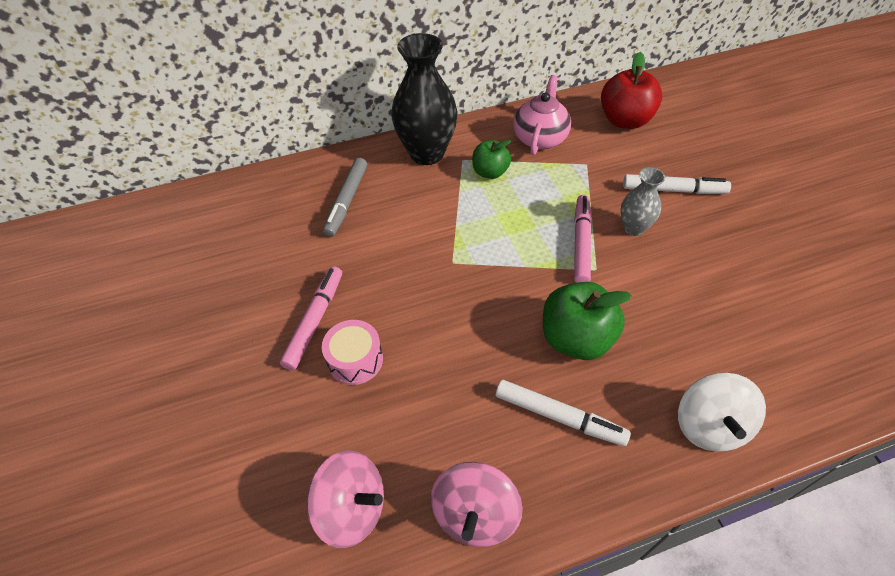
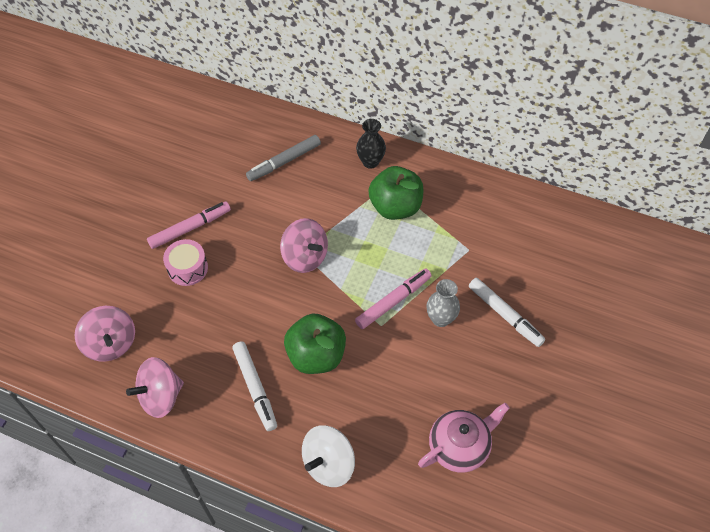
camera: 40 degrees right, 5 degrees up
black vase [391,33,458,165] -> black vase [356,119,386,169], size x0.53
green apple [472,140,511,179] -> green apple [368,166,424,220], size x1.60
pink teapot [513,75,571,155] -> pink teapot moved to [418,403,510,473]
red apple [601,52,662,129] -> none
none -> pink spinning top [280,218,328,273]

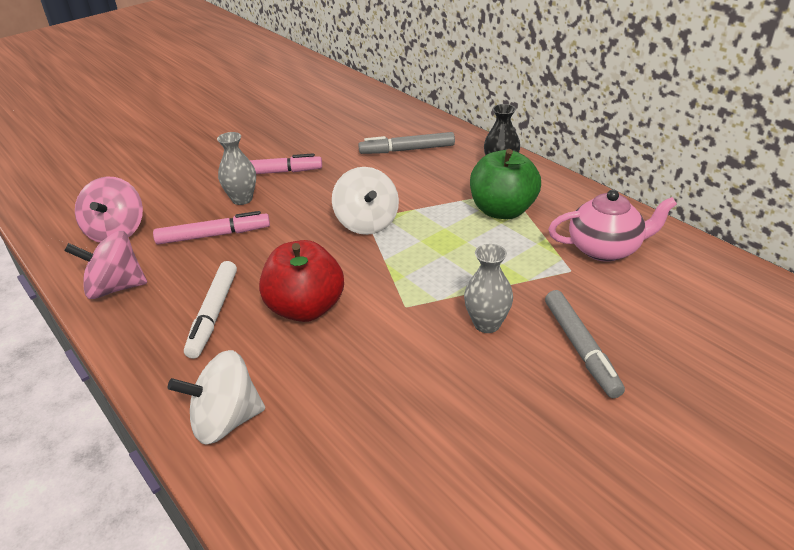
camera: 30 degrees right, 20 degrees down
pink drum [163,239,208,286] -> grey vase [217,132,256,205]
pink spinning top [280,218,328,273] -> white spinning top [332,167,399,235]
green apple [284,314,346,374] -> red apple [259,240,344,322]
pink marker [355,269,432,329] -> pink marker moved to [153,211,270,245]
pink teapot [418,403,510,473] -> pink teapot moved to [548,189,677,262]
white marker [469,278,545,347] -> grey marker [545,290,625,398]

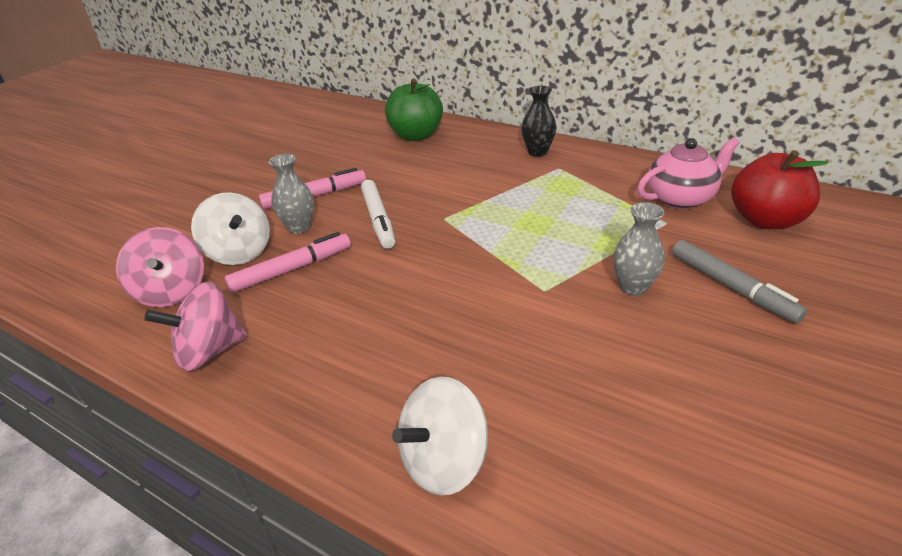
camera: 20 degrees left, 0 degrees up
white marker [184,261,237,359] -> white marker moved to [361,180,395,249]
red apple [259,240,344,322] -> red apple moved to [731,150,828,229]
white spinning top [332,167,399,235] -> white spinning top moved to [191,192,270,265]
grey marker [358,132,455,154] -> none
green apple [470,149,541,219] -> green apple moved to [385,79,443,141]

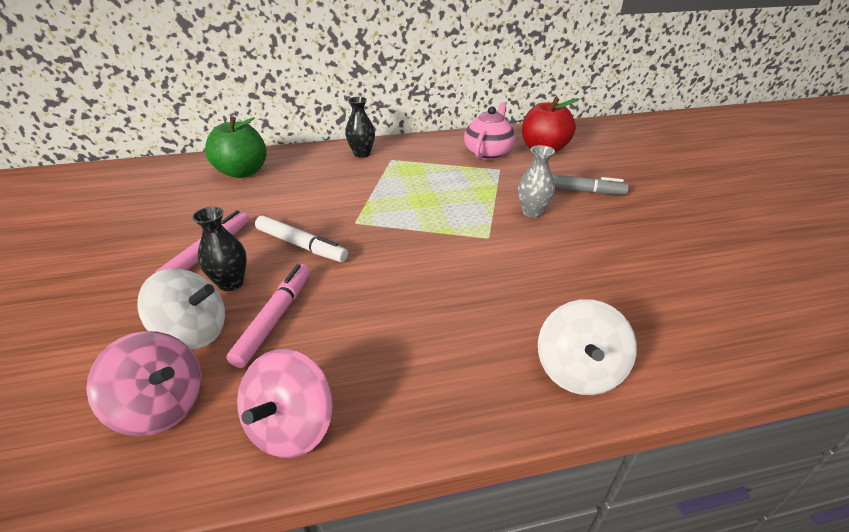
camera: 45 degrees left, 0 degrees up
grey vase [269,154,314,234] -> black vase [192,207,247,291]

